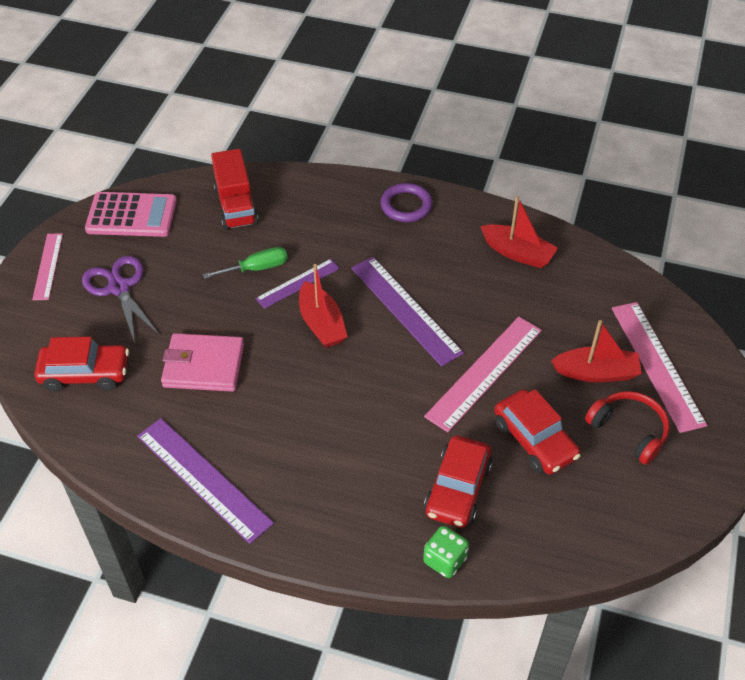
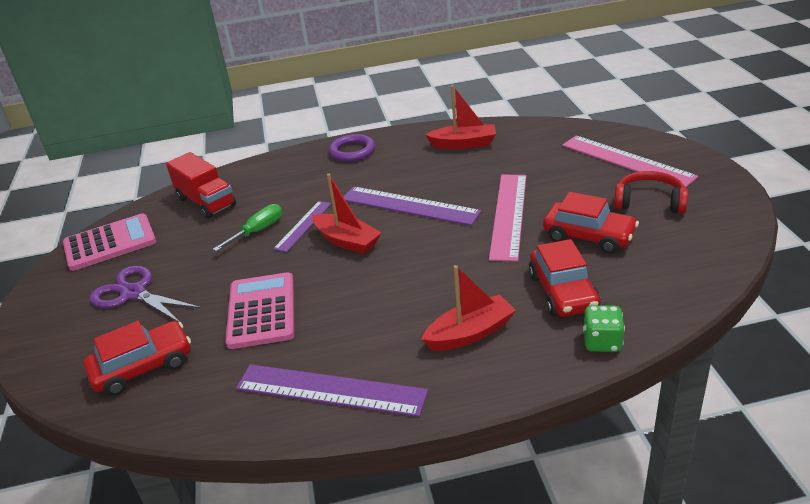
camera: 25 degrees left, 15 degrees down
pink ruler [32,233,63,300] -> none
pink wallet [161,333,244,392] -> pink calculator [225,272,294,349]
red boat [551,320,642,382] -> red boat moved to [422,265,516,351]

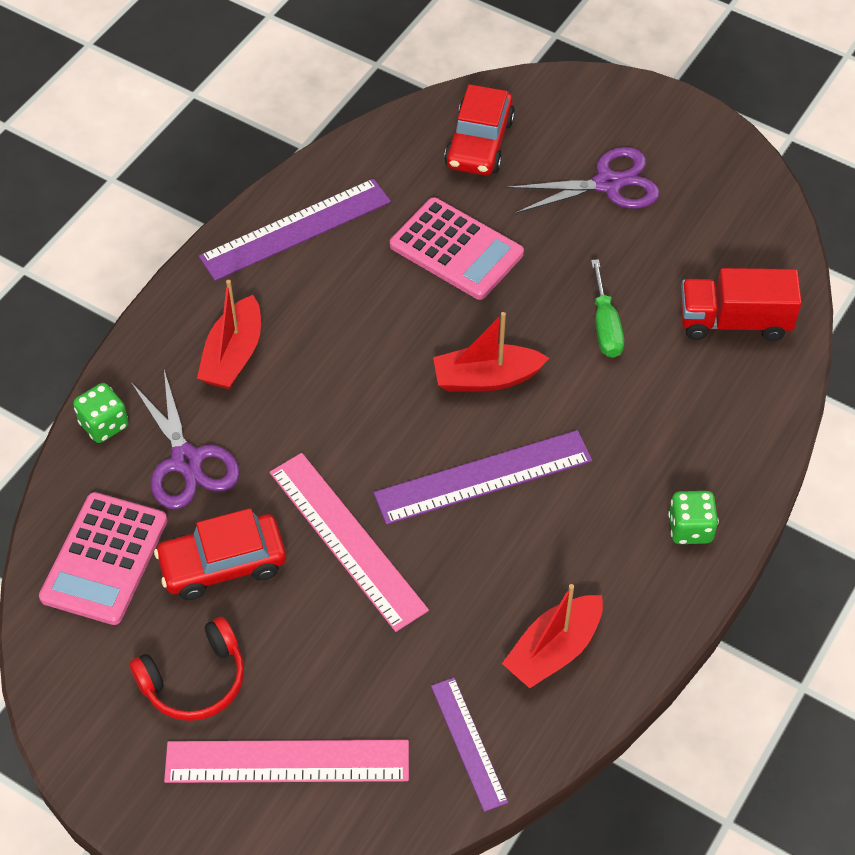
camera: 130 degrees right, 20 degrees up
pink calculator [63,213,156,271] -> pink calculator moved to [39,492,168,625]
purple ruler [273,201,332,252] -> purple ruler moved to [431,678,508,812]
purple ring [329,134,375,162] -> green dice [668,491,719,544]
red car [529,239,600,317] -> purple scissors [131,370,240,509]

